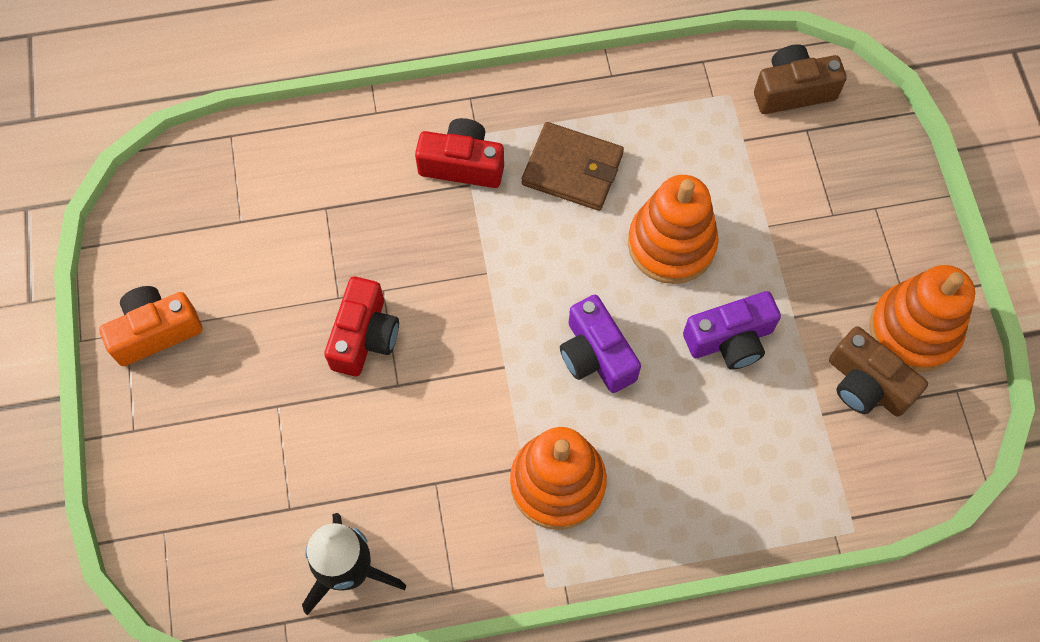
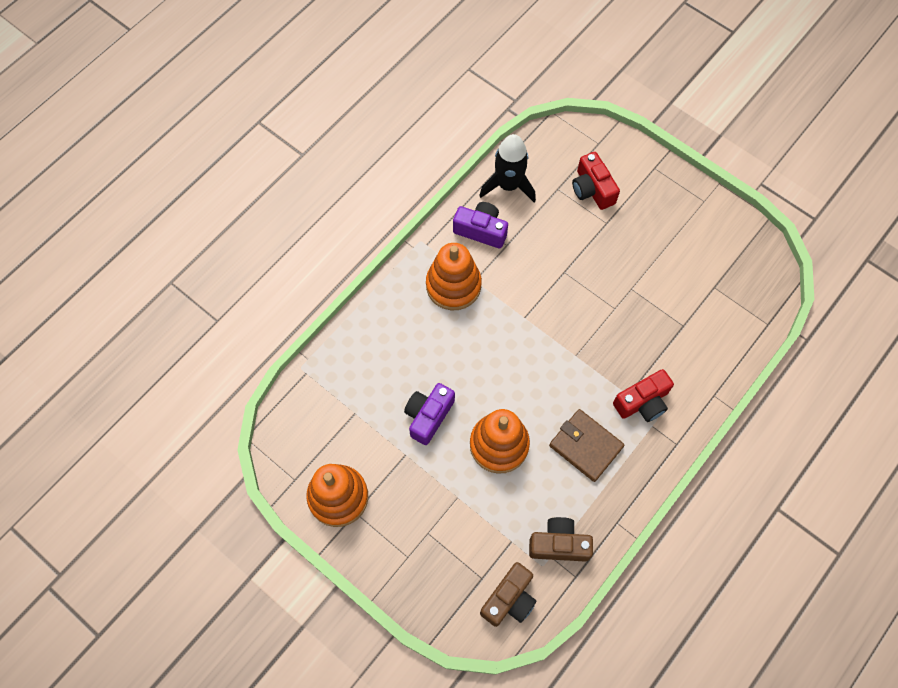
camera: 140 degrees right, 0 degrees up
orange camera [99,286,203,366] -> none
red camera [324,276,399,376] -> red camera moved to [572,152,620,210]
brown wallet [522,122,624,211] -> brown wallet turned 60 degrees clockwise [549,409,624,482]
purple camera [560,295,641,393] -> purple camera moved to [453,202,508,249]
brown camera [829,326,928,417] -> brown camera moved to [529,517,593,562]

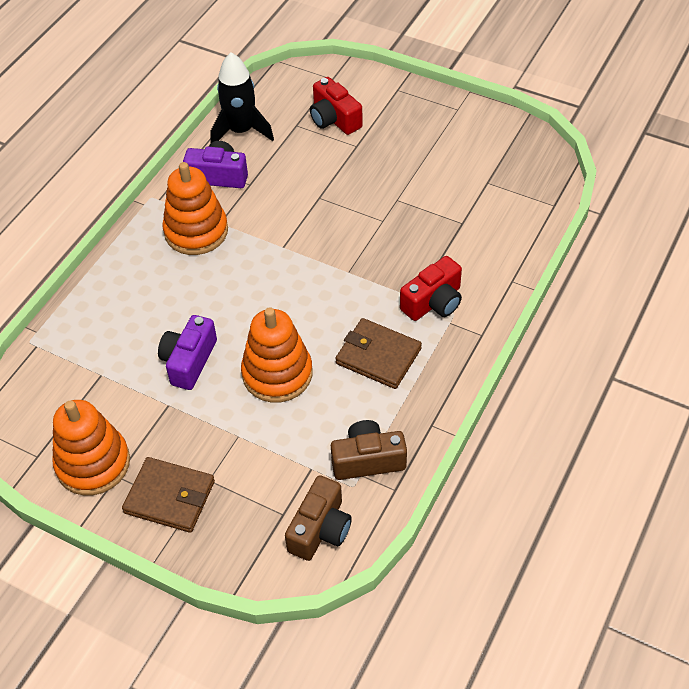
camera: 10 degrees left, 15 degrees down
none -> brown wallet [122,457,215,533]

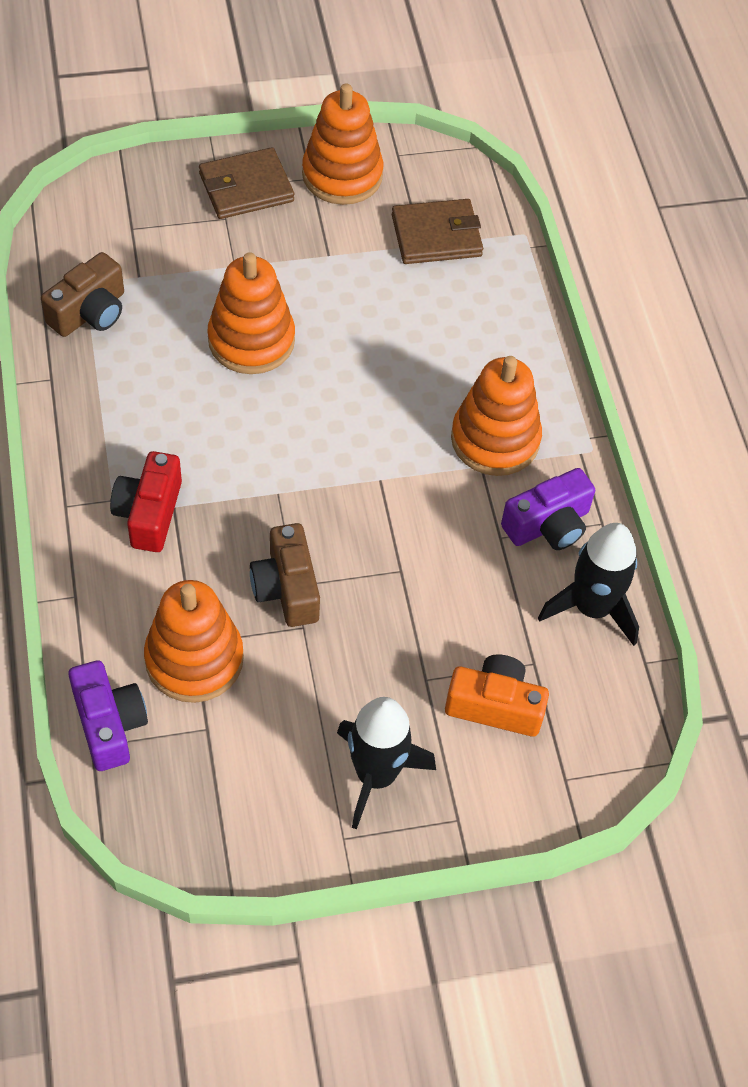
camera: 135 degrees right, 5 degrees up
purple camera [158,315,217,390] -> purple camera moved to [68,660,148,771]
brown camera [285,475,352,561] -> brown camera moved to [250,523,320,627]
red camera [310,77,363,135] -> orange camera [445,654,549,737]
brown wallet [335,318,422,389] -> brown wallet moved to [392,199,483,264]
none -> orange stacking toy [144,580,244,703]
none -> black rocket [337,697,436,829]

